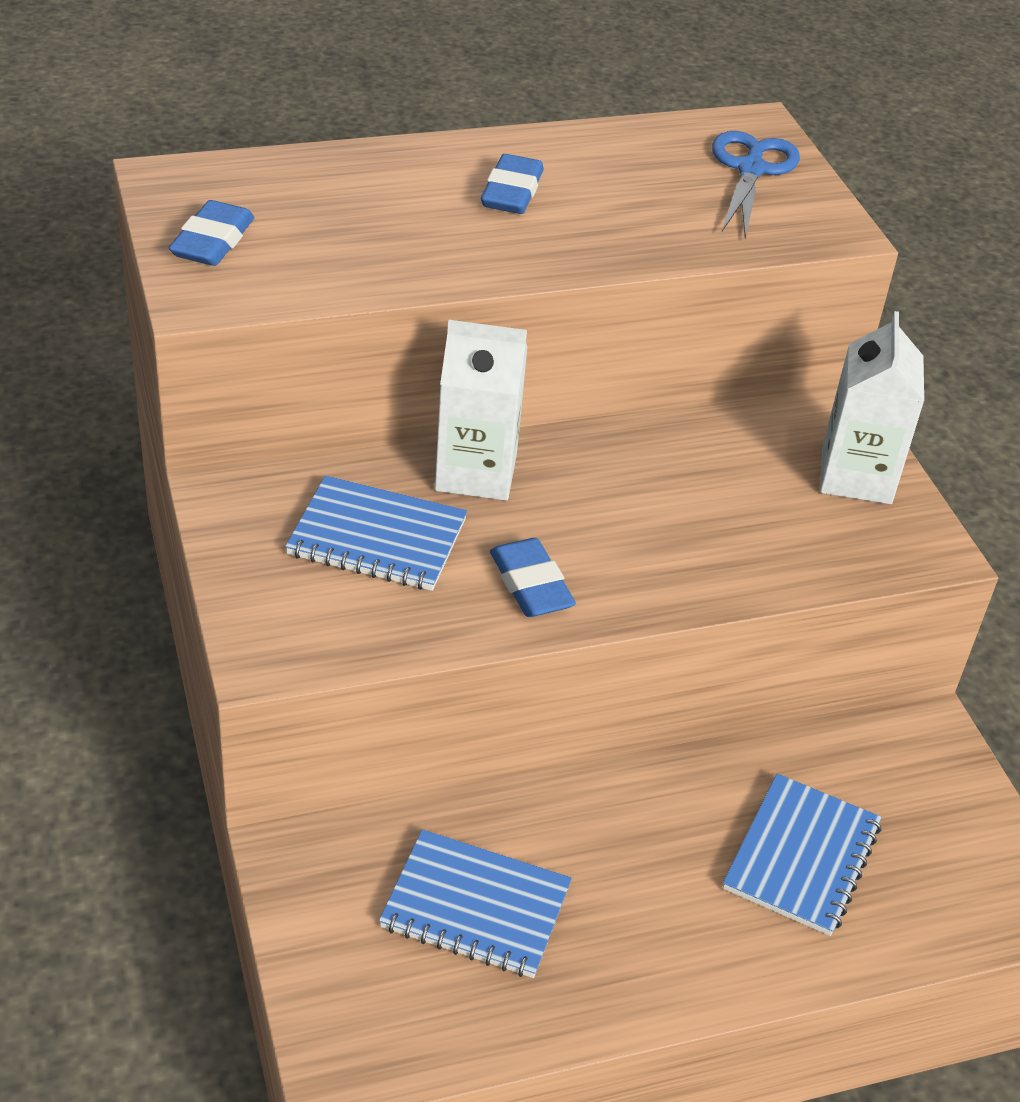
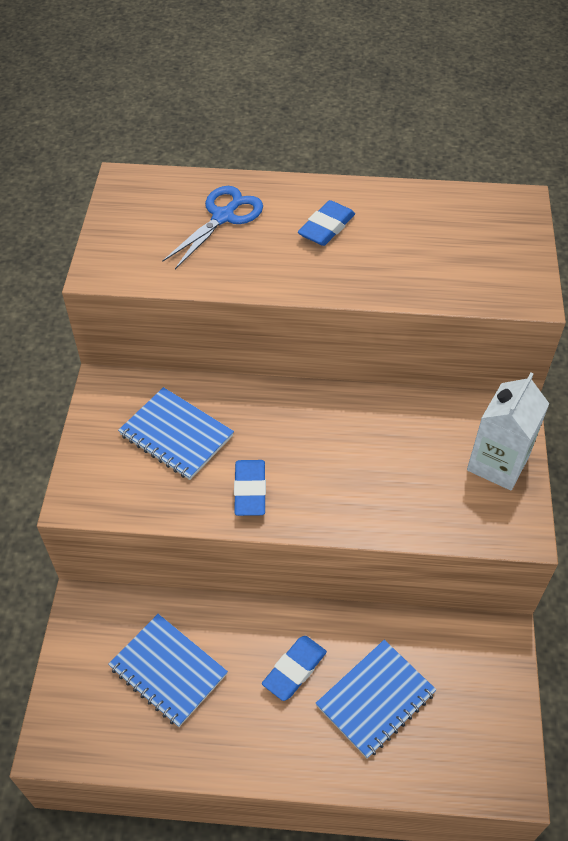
camera: 25 degrees right, 10 degrees up
blue eraser [169,200,254,266] -> blue eraser moved to [262,636,327,701]
white carton [435,320,527,501] -> none
blue scissors [712,131,800,238] -> blue scissors moved to [162,186,263,269]

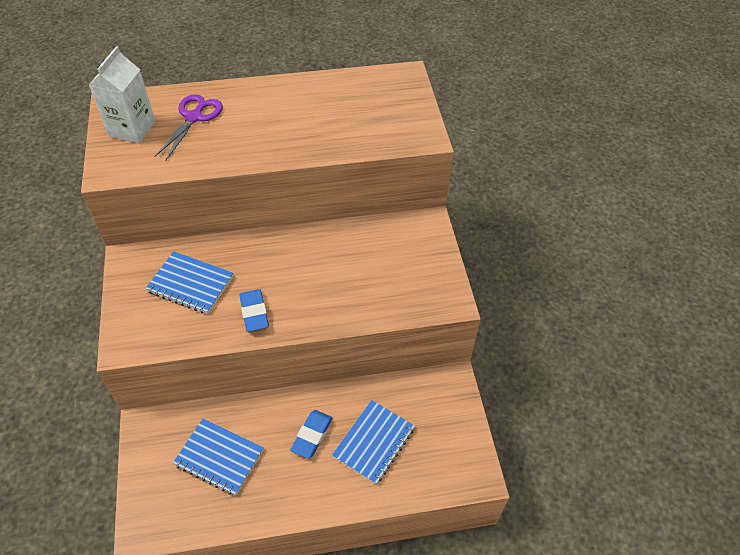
camera: 15 degrees left, 0 degrees up
blue scissors [162,186,263,269] -> purple scissors [154,94,223,161]
blue eraser [298,200,355,246] -> none
white carton [467,373,549,490] -> white carton moved to [89,46,156,144]

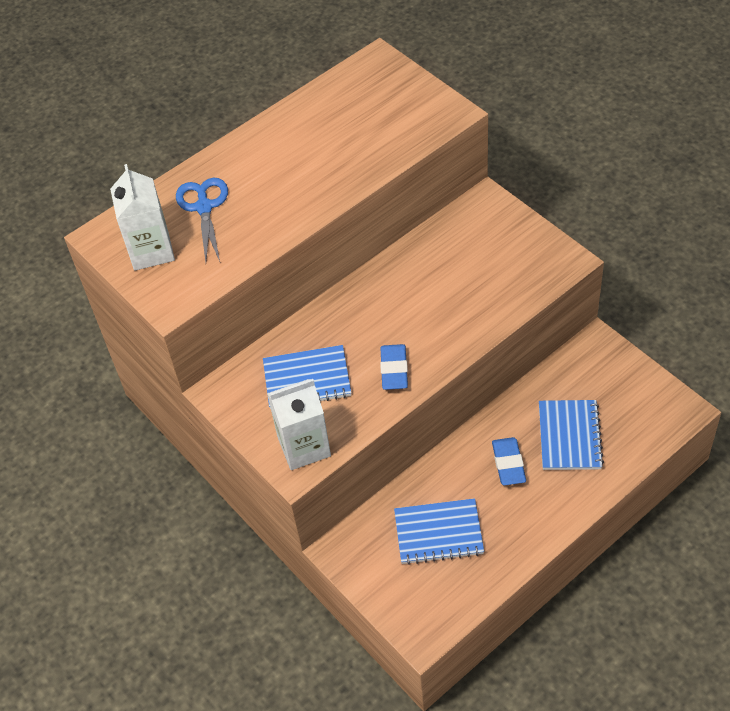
camera: 25 degrees left, 0 degrees up
purple scissors [154,94,223,161] -> blue scissors [176,178,228,262]
blue eraser [239,289,269,332] -> blue eraser turned 45 degrees clockwise [380,344,408,390]
none -> white carton [267,379,331,470]

